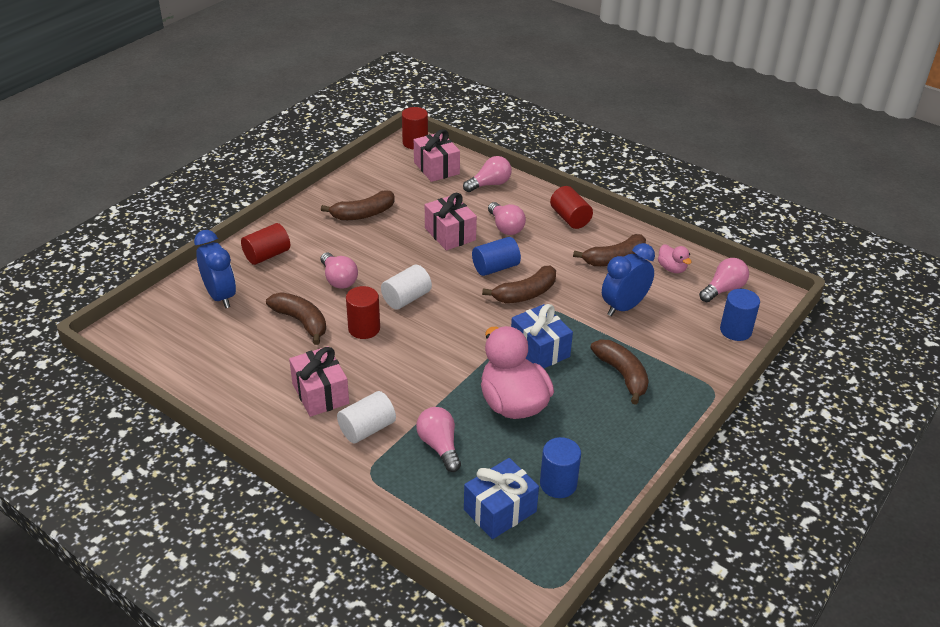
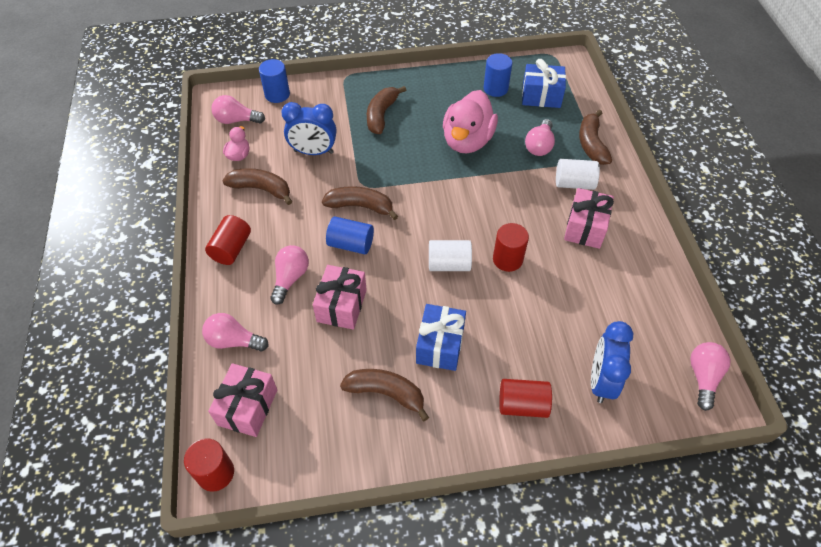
camera: 135 degrees left, 15 degrees up
brown banana [266,293,326,345] -> brown banana moved to [579,110,612,165]
pink light bulb [321,252,358,289] -> pink light bulb moved to [690,342,731,411]
blue gift [511,304,573,368] -> blue gift moved to [416,304,466,371]

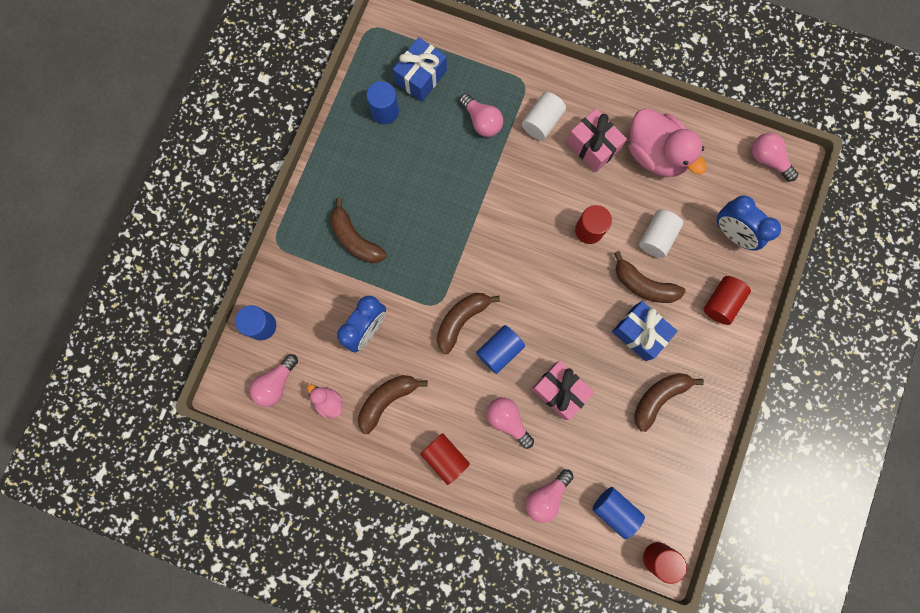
camera: 60 degrees left, 25 degrees up
pink gift [208,363,277,437] -> blue cylinder [592,487,645,539]
white cylinder [429,240,472,271] -> white cylinder moved to [639,210,683,258]
pink duck [443,90,498,154] -> pink duck moved to [629,108,707,177]
brown banana [579,110,612,165] -> brown banana moved to [614,251,686,303]

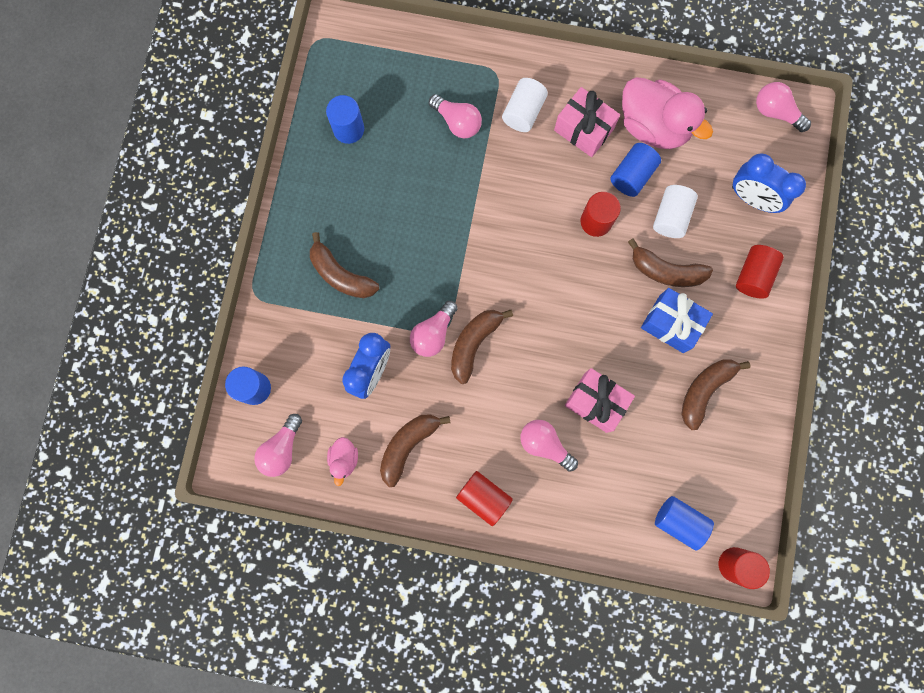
camera: 10 degrees left, 0 degrees up
pink duck [307,384,343,418] -> pink duck turned 120 degrees counterclockwise [327,437,358,486]
blue gift [393,37,447,102] -> none
blue cylinder [476,325,525,374] -> blue cylinder moved to [611,143,661,197]
pink light bulb [526,469,574,523] -> pink light bulb moved to [410,301,458,357]

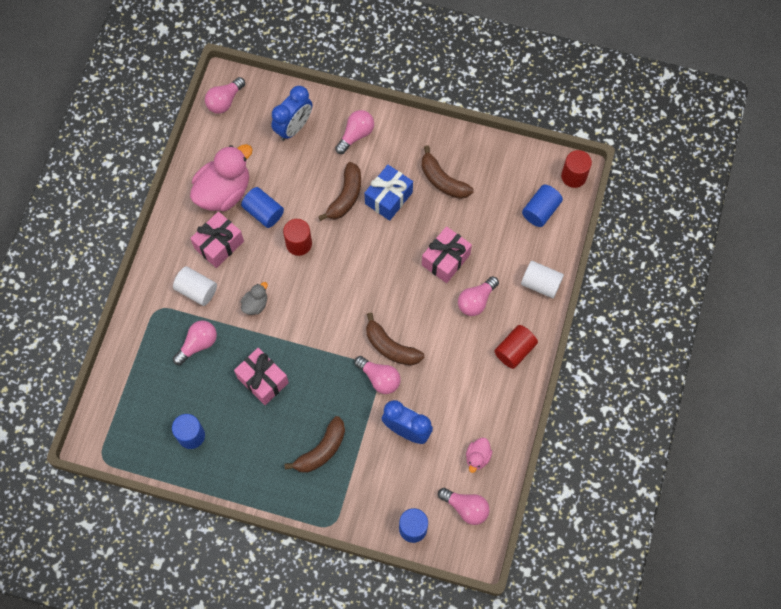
camera: 85 degrees left, 10 degrees down
pink duck [327,437,358,486] -> pink duck turned 105 degrees clockwise [466,438,492,473]
brown banana [380,414,450,487] -> none
white cylinder [653,185,698,238] -> white cylinder moved to [521,261,564,298]
red cylinder [736,245,784,299] -> pink light bulb [335,110,374,154]
none -> pink gift [234,348,289,405]
none -> grey duck [241,282,268,315]

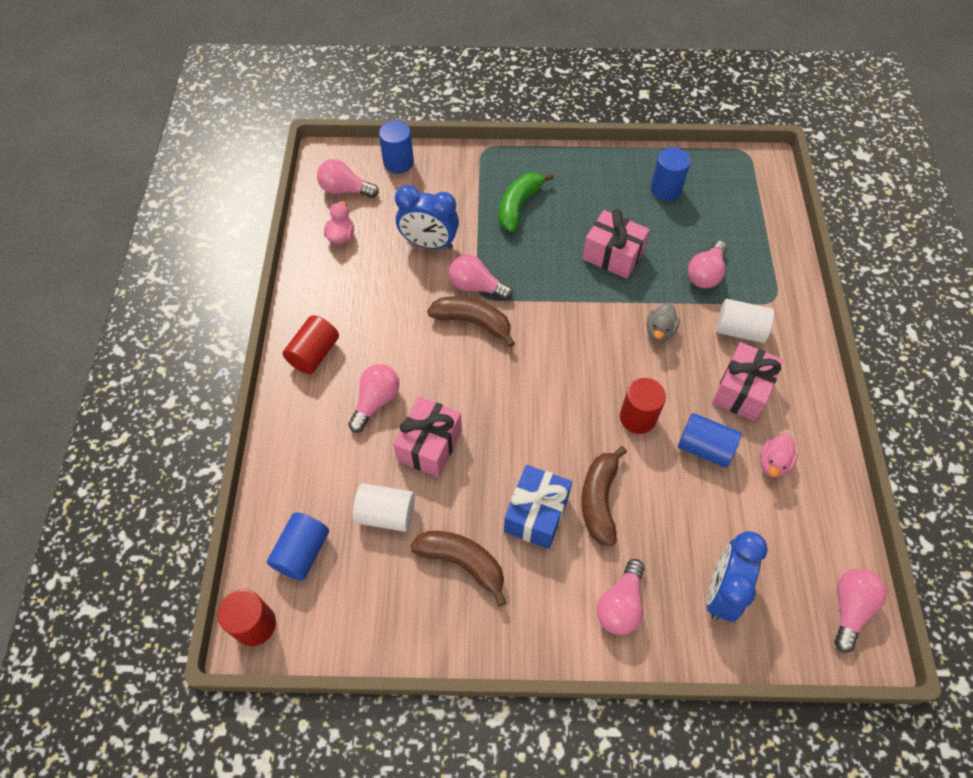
camera: 165 degrees right, 10 degrees down
pink duck [190,144,253,211] -> pink duck [760,434,798,477], size x0.46
brown banana [284,416,345,473] -> green banana [499,172,554,232]
white cylinder [521,261,564,298] -> white cylinder moved to [353,483,415,532]

